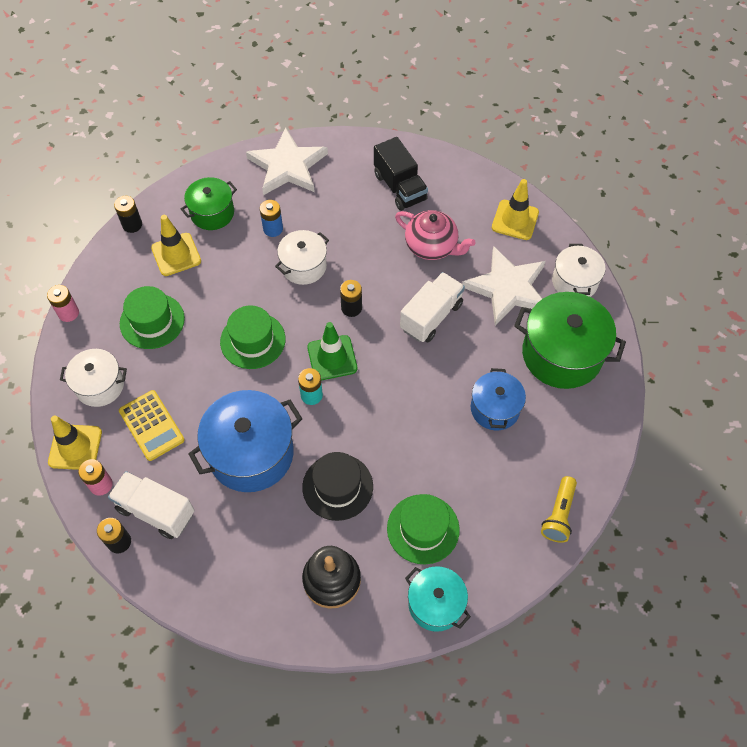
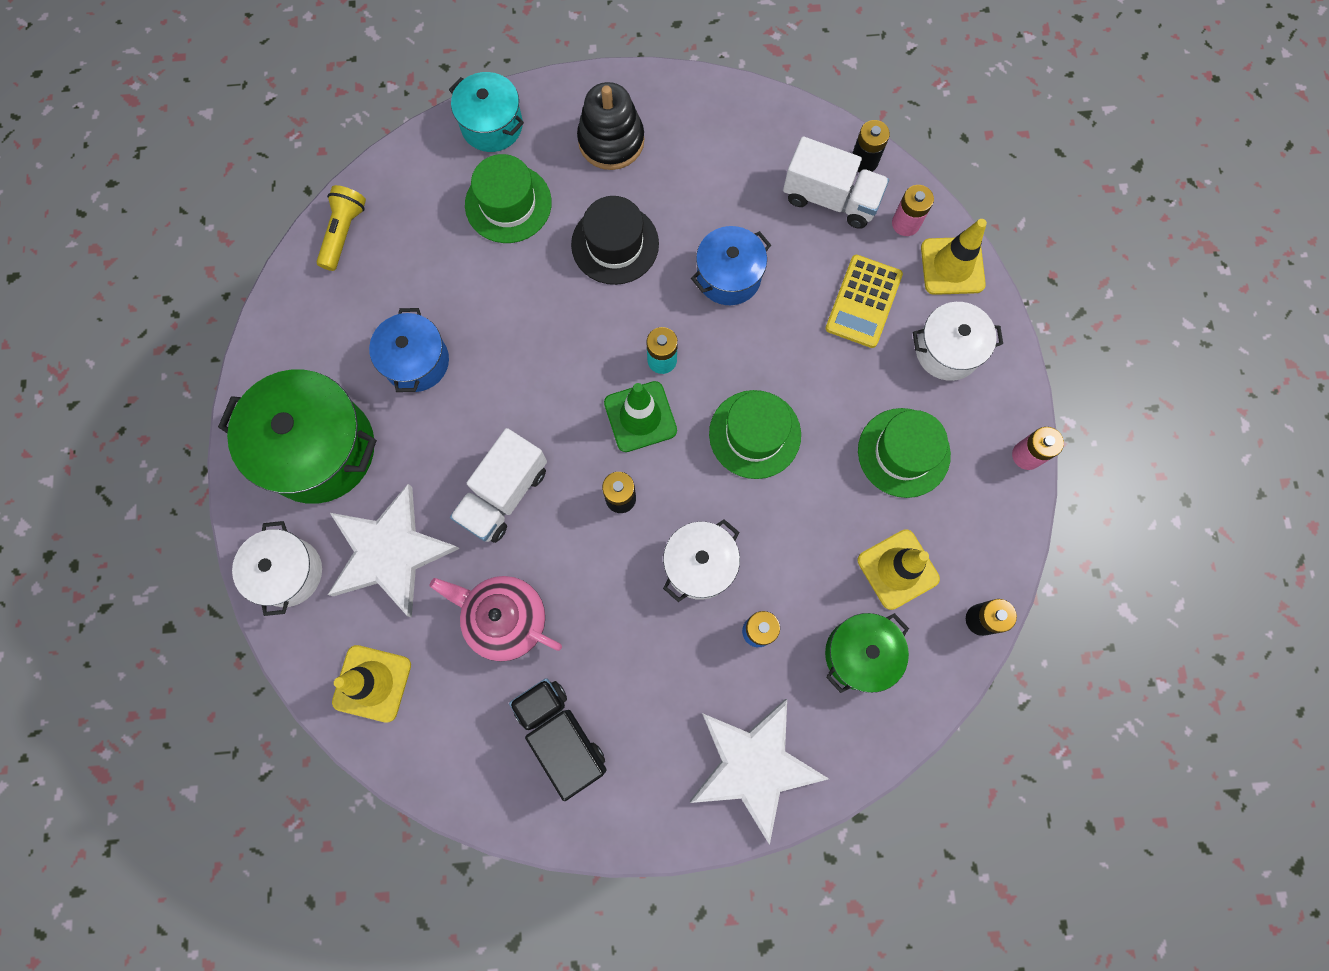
camera: 175 degrees right, 15 degrees up
yellow calculator [119,390,185,461] -> yellow calculator turned 120 degrees counterclockwise [825,255,903,348]
blue pot [188,390,302,492] -> blue pot [691,226,771,305], size x0.60

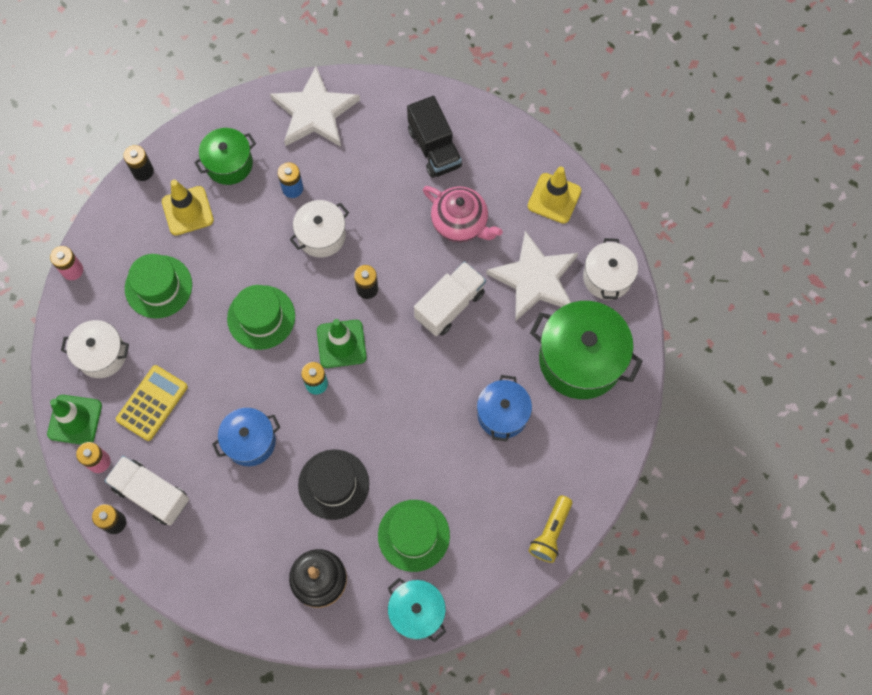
camera: 170 degrees left, 5 degrees down
yellow traffic cone [921,219,987,295] -> green traffic cone [47,395,102,444]

